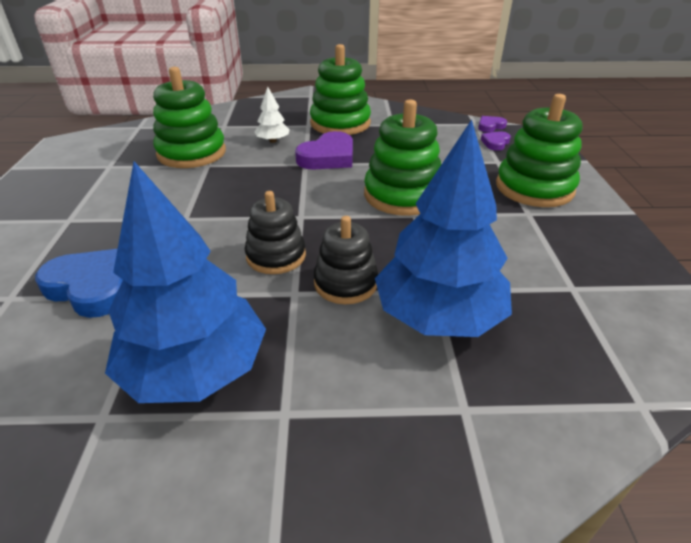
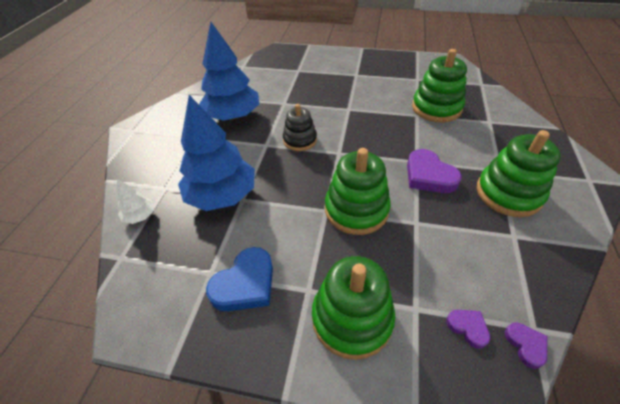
camera: 105 degrees right, 10 degrees up
blue heart [35,249,123,318] -> blue heart moved to [206,247,273,311]
white tree [254,87,290,143] -> white tree moved to [116,179,154,224]
black stacking toy [314,216,378,304] -> none

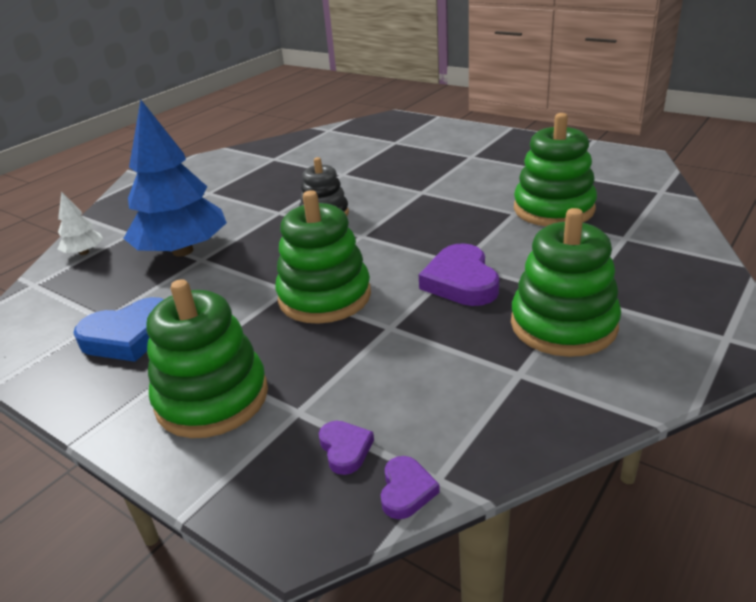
camera: 25 degrees right, 15 degrees down
blue tree [199,22,259,121] -> none

